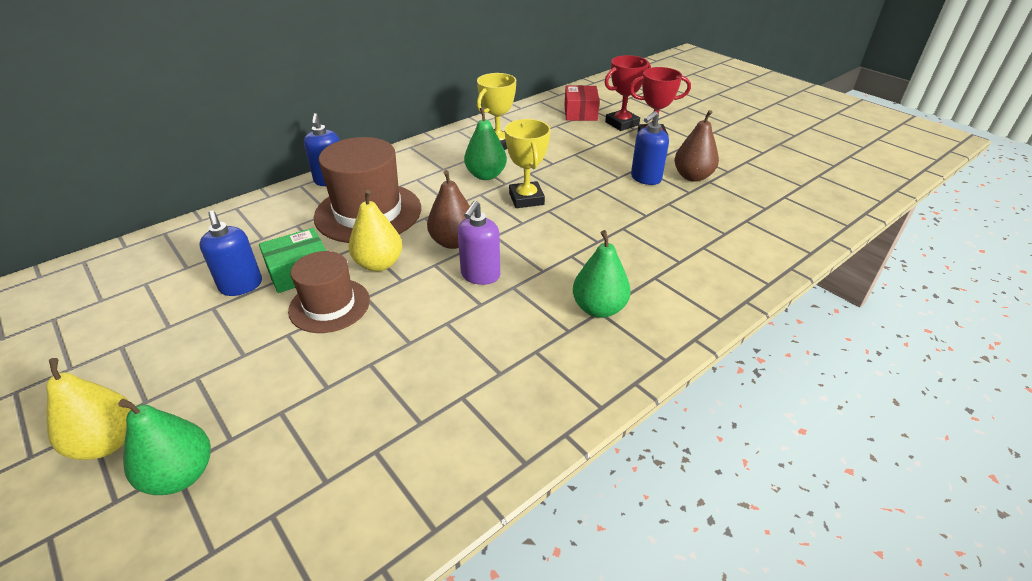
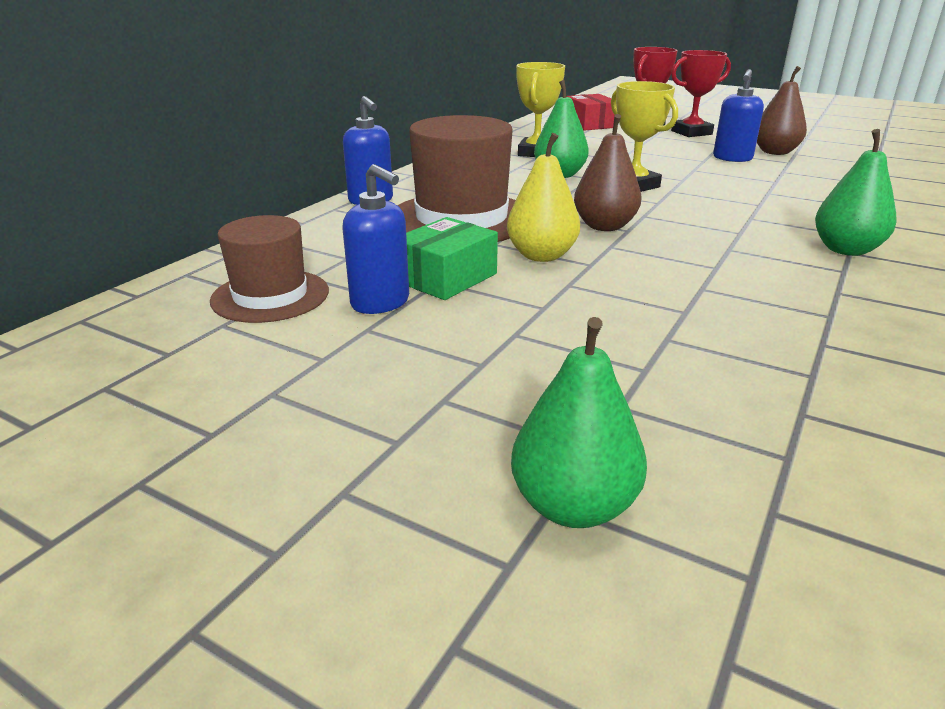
camera: 20 degrees left, 10 degrees down
yellow pear [46,358,131,460] -> none
brown hat [288,251,370,333] -> brown hat moved to [210,215,329,323]
purple soap dispenser [458,201,500,285] -> none

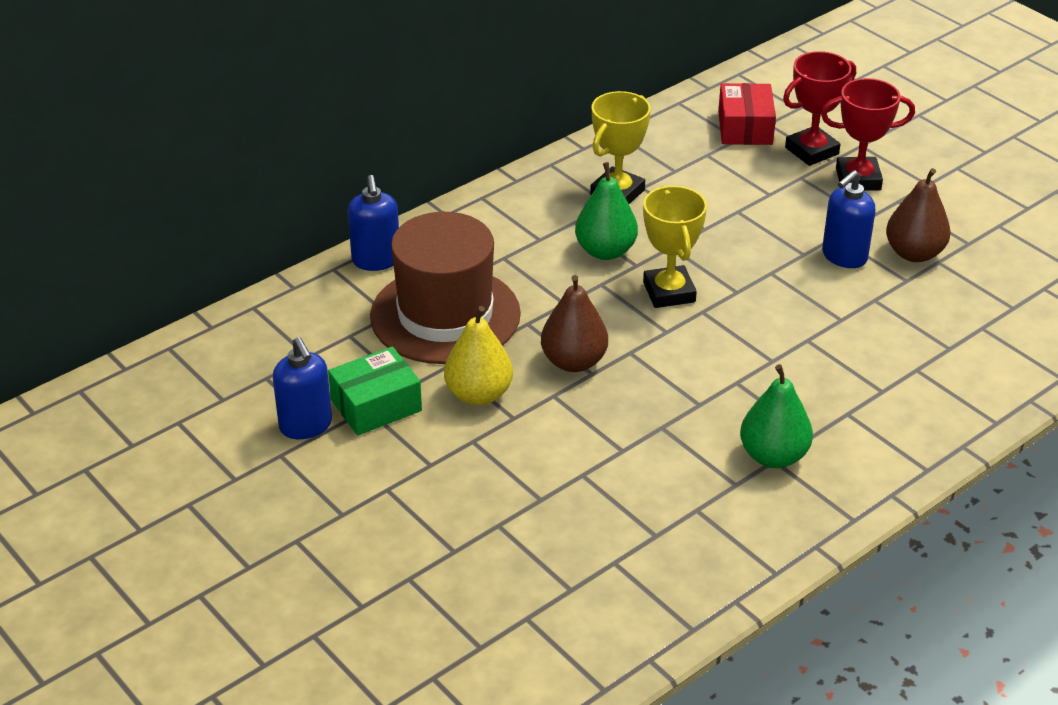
camera: 20 degrees right, 10 degrees up
brown hat [210,215,329,323] -> none
green pear [511,317,647,528] -> none

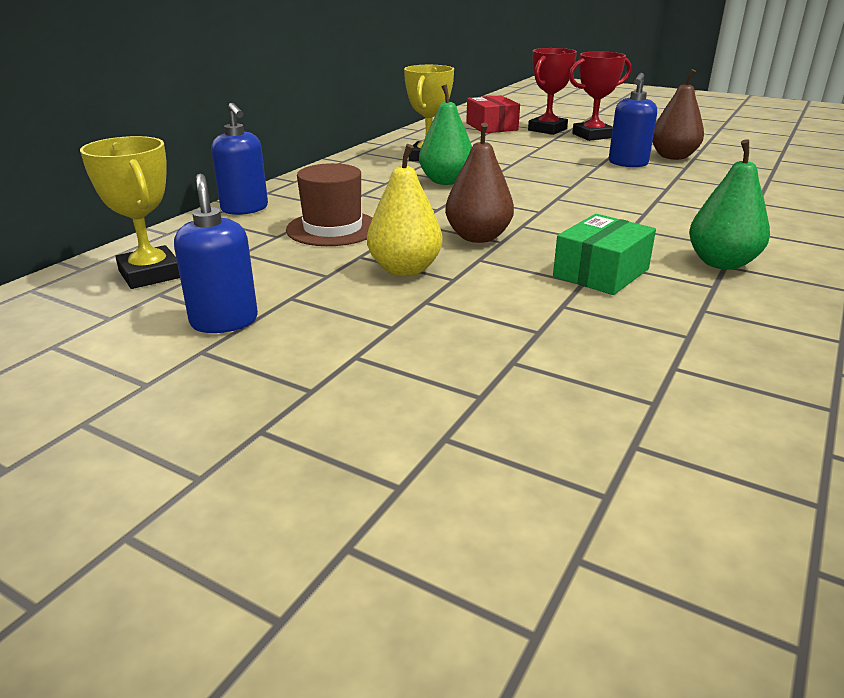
camera: 20 degrees left, 10 degrees down
blue soap dispenser [273,337,332,439] -> blue soap dispenser turned 150 degrees counterclockwise [174,174,258,333]
green box [328,347,422,435] -> green box moved to [553,214,656,295]
brown hat [370,212,521,364] -> brown hat [286,163,373,246], size x0.62
yellow trophy [643,186,707,308] -> yellow trophy moved to [80,136,180,289]

